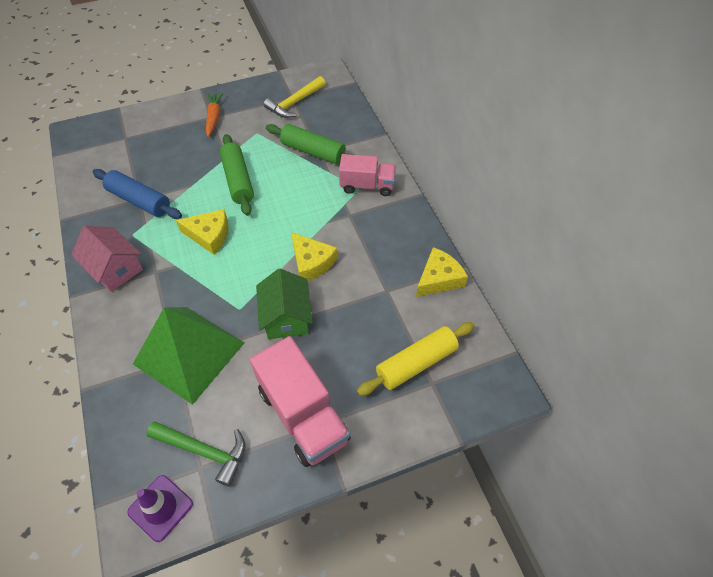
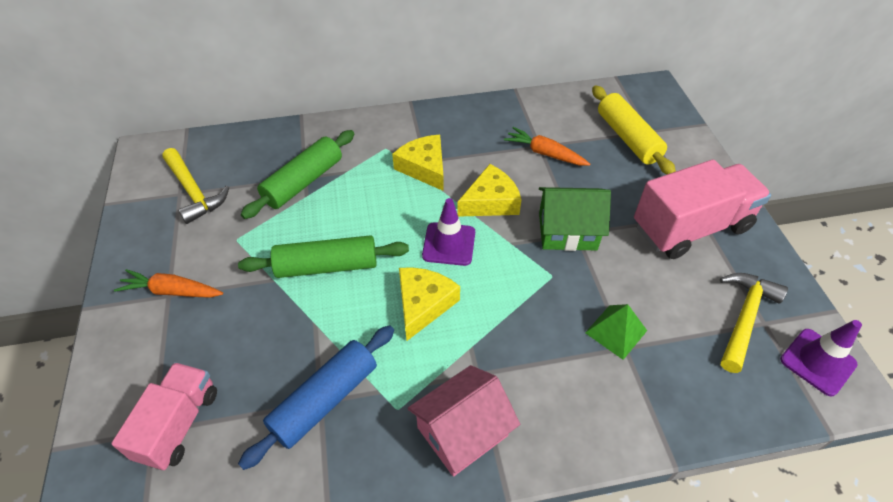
camera: 80 degrees left, 5 degrees down
green pyramid [133,307,245,405] -> green pyramid [585,304,647,360], size x0.43
green hammer [146,421,245,487] -> yellow hammer [720,273,788,373]
pink truck [339,154,396,196] -> pink truck moved to [111,362,217,470]
yellow cheese [416,247,468,297] -> yellow cheese moved to [392,135,444,191]
none -> purple traffic cone [422,198,475,266]
none -> orange carrot [504,127,590,166]

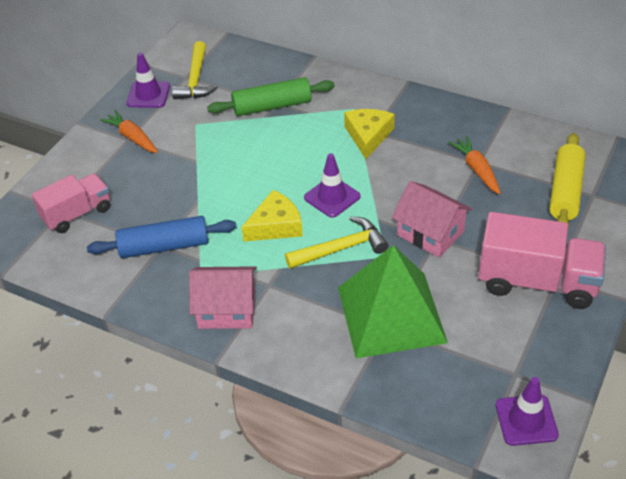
camera: 40 degrees right, 5 degrees down
green rolling pin [238,235,409,278] -> none
yellow cheese [457,164,522,217] -> none
green house [539,187,611,251] -> pink house [392,181,473,257]
green pyramid [585,304,647,360] -> green pyramid [338,245,448,358], size x2.30
yellow hammer [720,273,788,373] -> yellow hammer moved to [285,216,388,269]
none -> purple traffic cone [127,52,170,108]

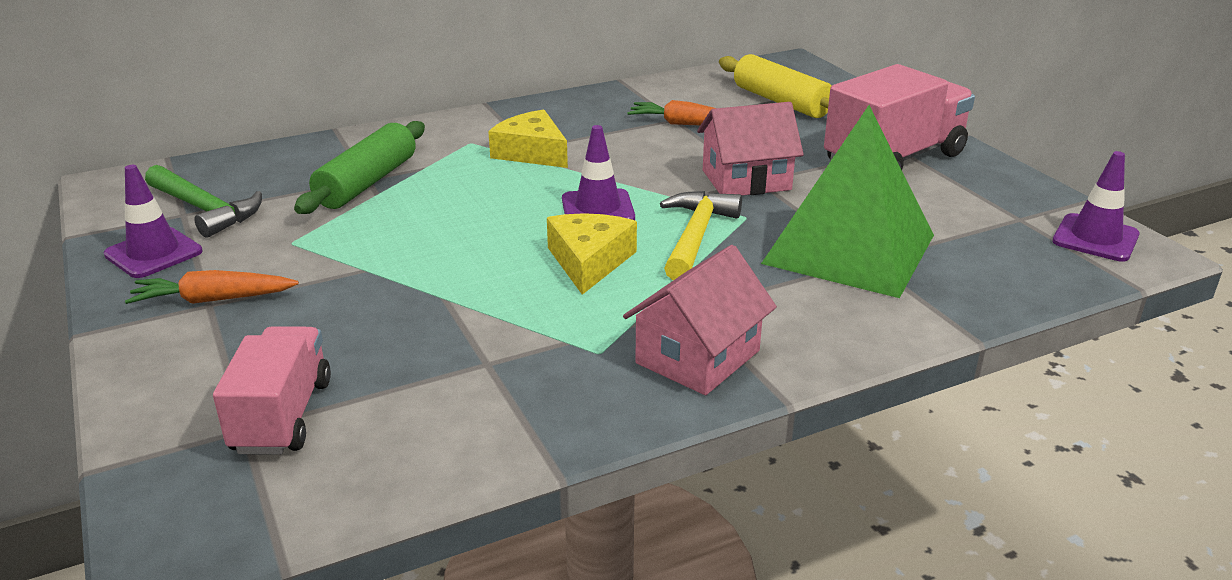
camera: 55 degrees left, 15 degrees down
blue rolling pin [87,216,237,258] -> none
yellow hammer [172,41,218,99] -> green hammer [145,165,262,238]

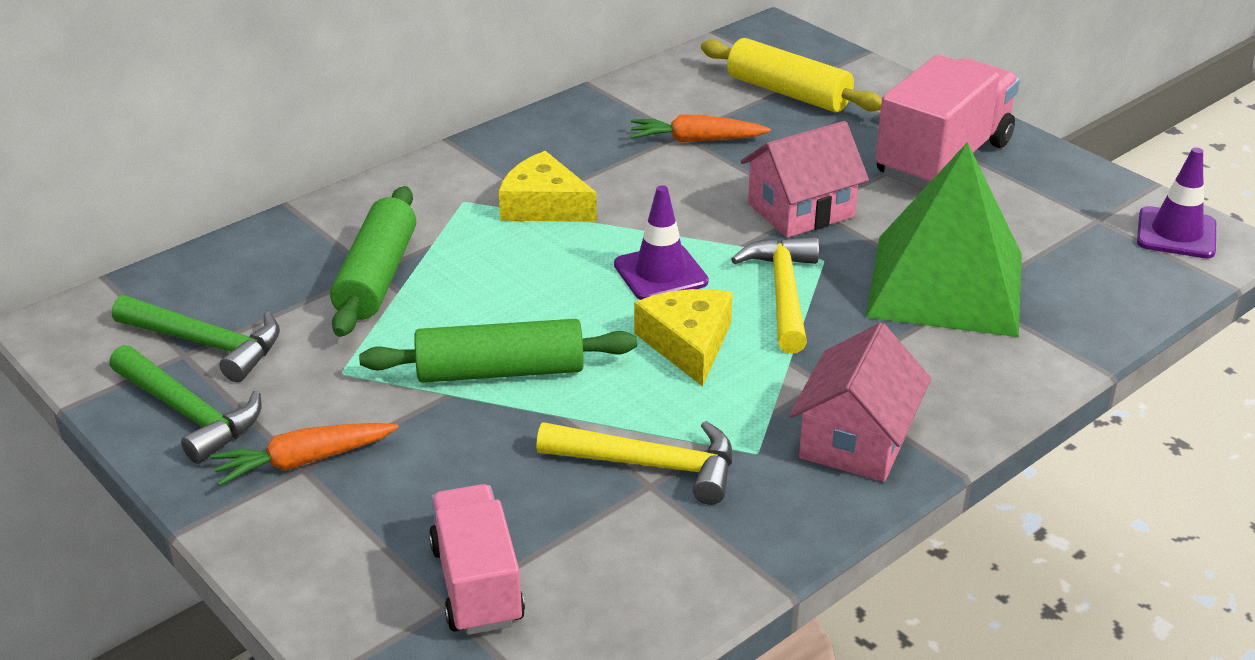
camera: 15 degrees left, 5 degrees up
purple traffic cone [104,165,203,278] -> green hammer [109,345,261,464]
none -> green rolling pin [359,319,637,383]
none -> yellow hammer [536,421,732,505]

